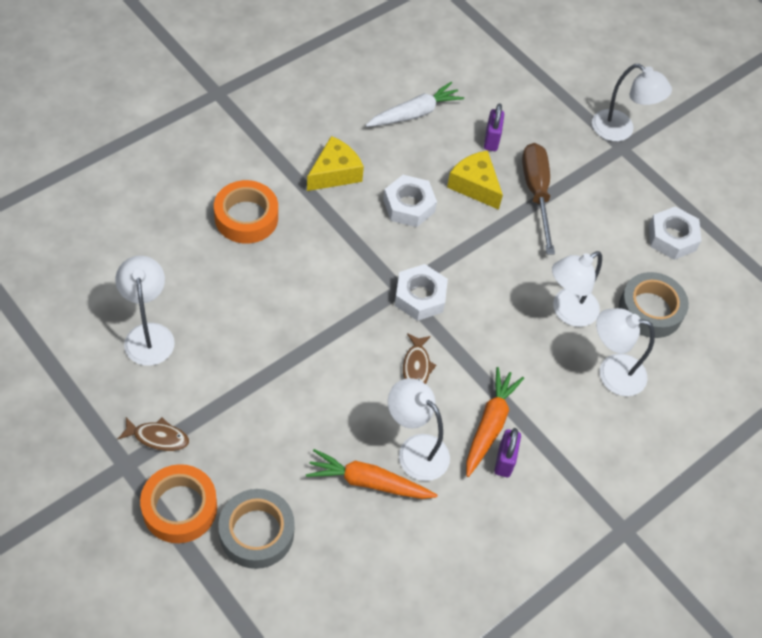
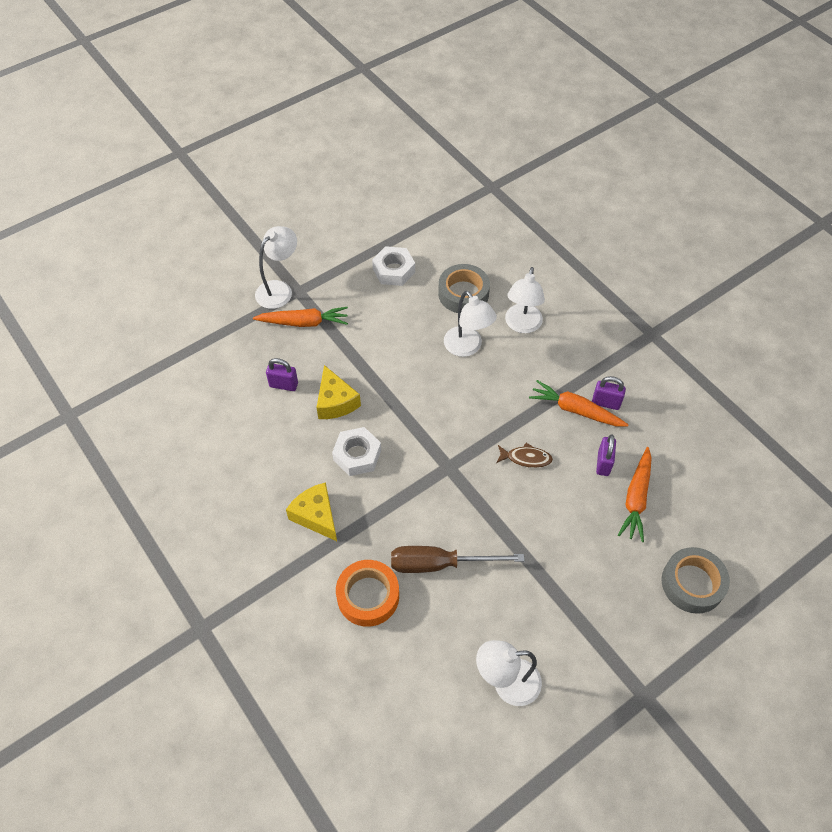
camera: 80 degrees left, 0 degrees up
brown fish [117,417,189,451] -> none
orange tape [140,464,217,543] -> none
white carrot [366,82,464,127] -> none
white lamp [388,378,450,481] -> purple padlock [596,434,616,476]
white nut [394,264,448,321] -> none
yellow cheese [447,150,503,210] -> yellow cheese turned 75 degrees counterclockwise [316,365,361,419]
brown screwdriver [522,143,555,254] -> brown screwdriver moved to [391,546,524,573]
none -> orange carrot [253,307,348,327]

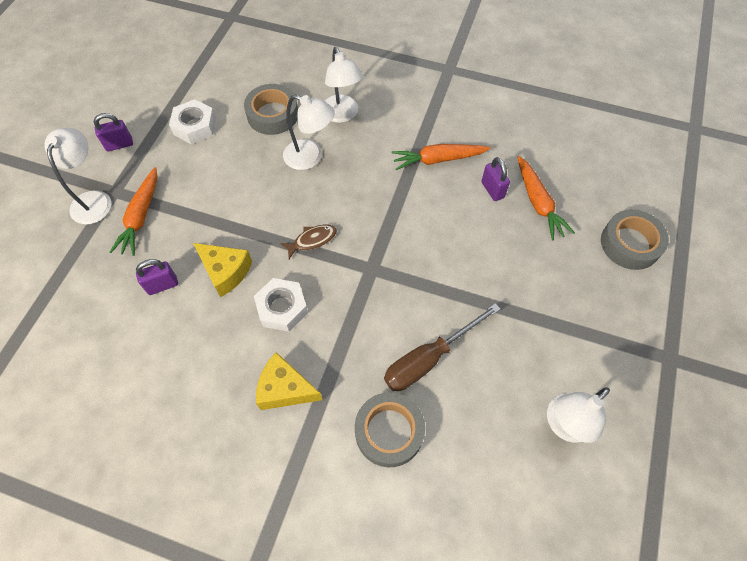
camera: 35 degrees left, 5 degrees up
orange carrot [253,307,348,327] -> orange carrot turned 135 degrees clockwise [110,167,157,256]
orange tape [336,560,399,627] -> grey tape [355,392,425,467]
brown fish [496,443,553,468] -> brown fish moved to [280,225,337,259]
purple padlock [592,376,626,410] -> purple padlock moved to [94,113,133,151]

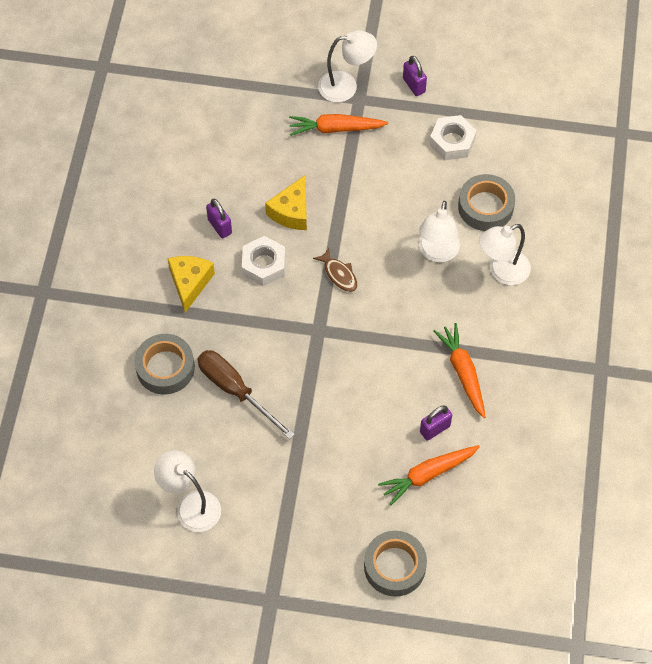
camera: 80 degrees right, 0 degrees up
purple padlock [136,259,178,295] -> purple padlock moved to [206,199,232,238]

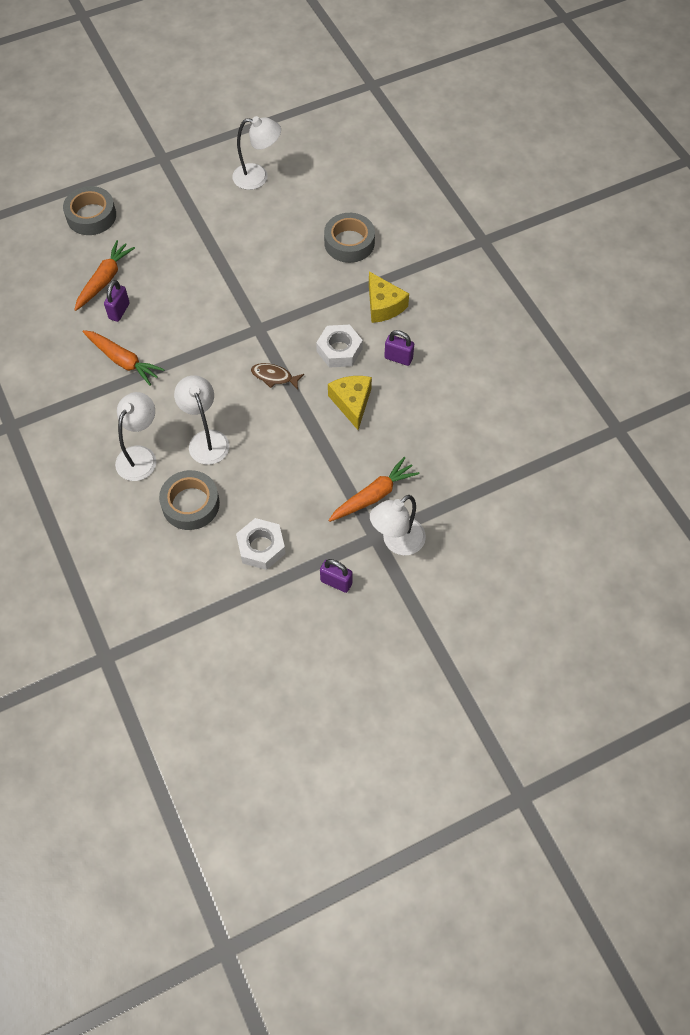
camera: 145 degrees right, 0 degrees up
brown screwdriver [197,350,295,439] -> none

